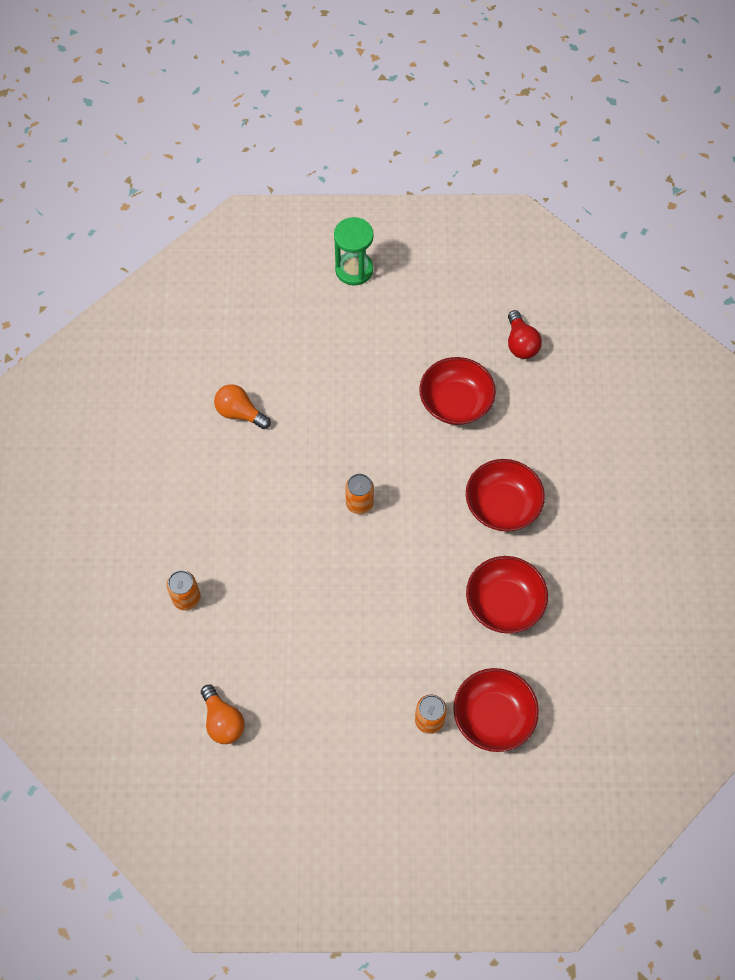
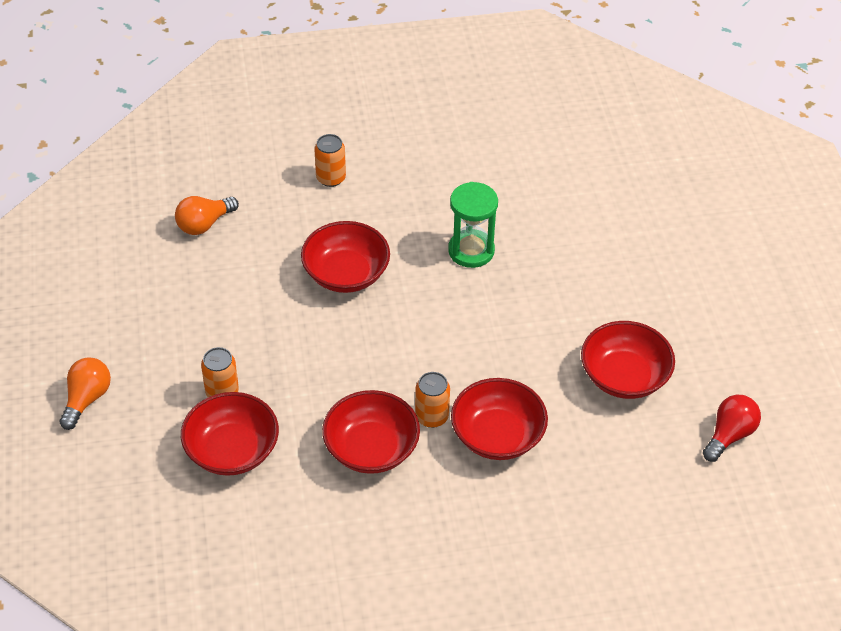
camera: 80 degrees right, 15 degrees down
orange light bulb [214,384,271,429] -> orange light bulb moved to [59,357,111,430]
green hourglass [334,217,374,286] -> green hourglass moved to [448,182,498,268]
orange can [345,474,374,514] -> orange can moved to [415,372,450,428]
red light bulb [508,310,542,359] -> red light bulb turned 150 degrees clockwise [703,395,761,462]
none -> red bowl [301,221,390,293]

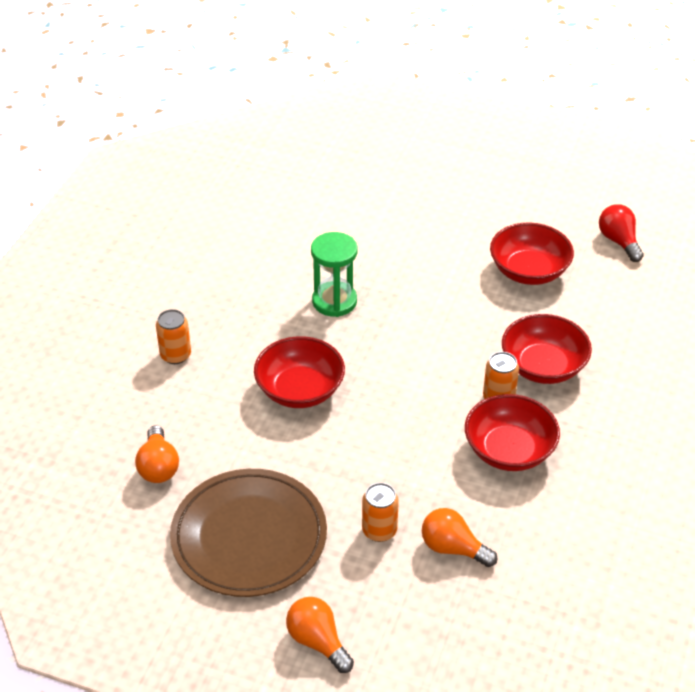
camera: 60 degrees left, 5 degrees down
red bowl [181,392,279,476] -> orange light bulb [422,508,498,567]
none -> brown plate [170,469,327,597]

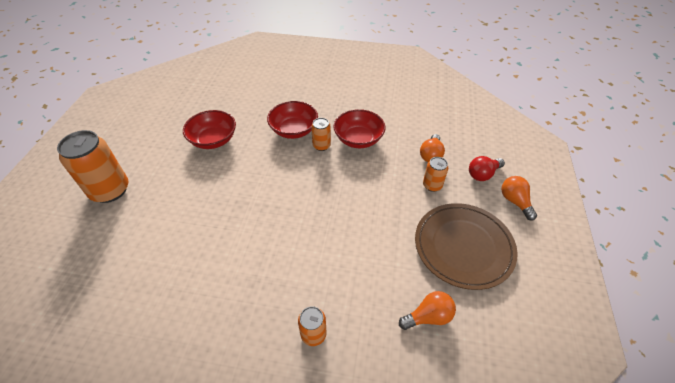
camera: 100 degrees left, 5 degrees up
red bowl [254,336,345,408] -> none
orange light bulb [286,597,354,673] -> orange light bulb turned 120 degrees clockwise [501,176,537,221]
green hourglass [311,232,357,317] -> none
red light bulb [599,204,644,262] -> red light bulb moved to [469,156,505,181]
none -> orange can [57,130,129,203]

